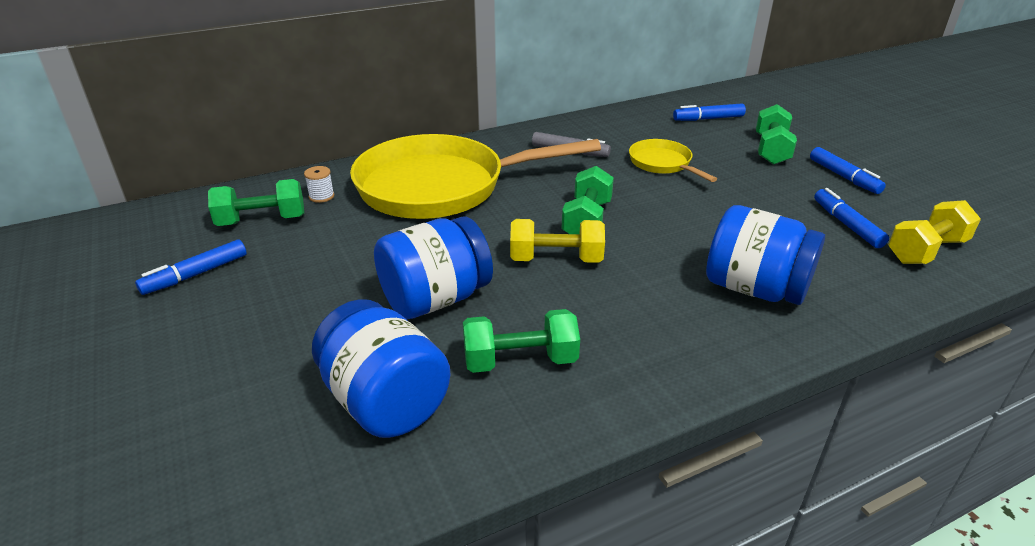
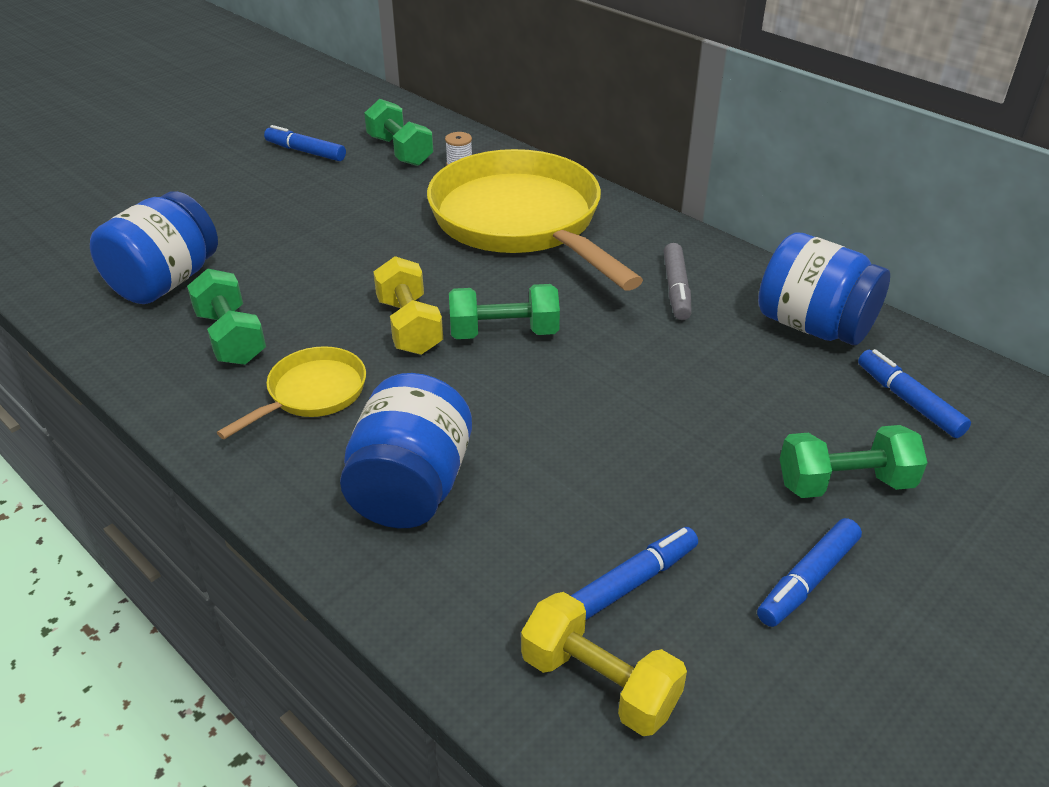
camera: 70 degrees right, 5 degrees up
blue jar [374,216,493,319] -> blue jar moved to [758,233,890,345]
yellow pan [629,139,717,182] -> yellow pan moved to [217,346,366,439]

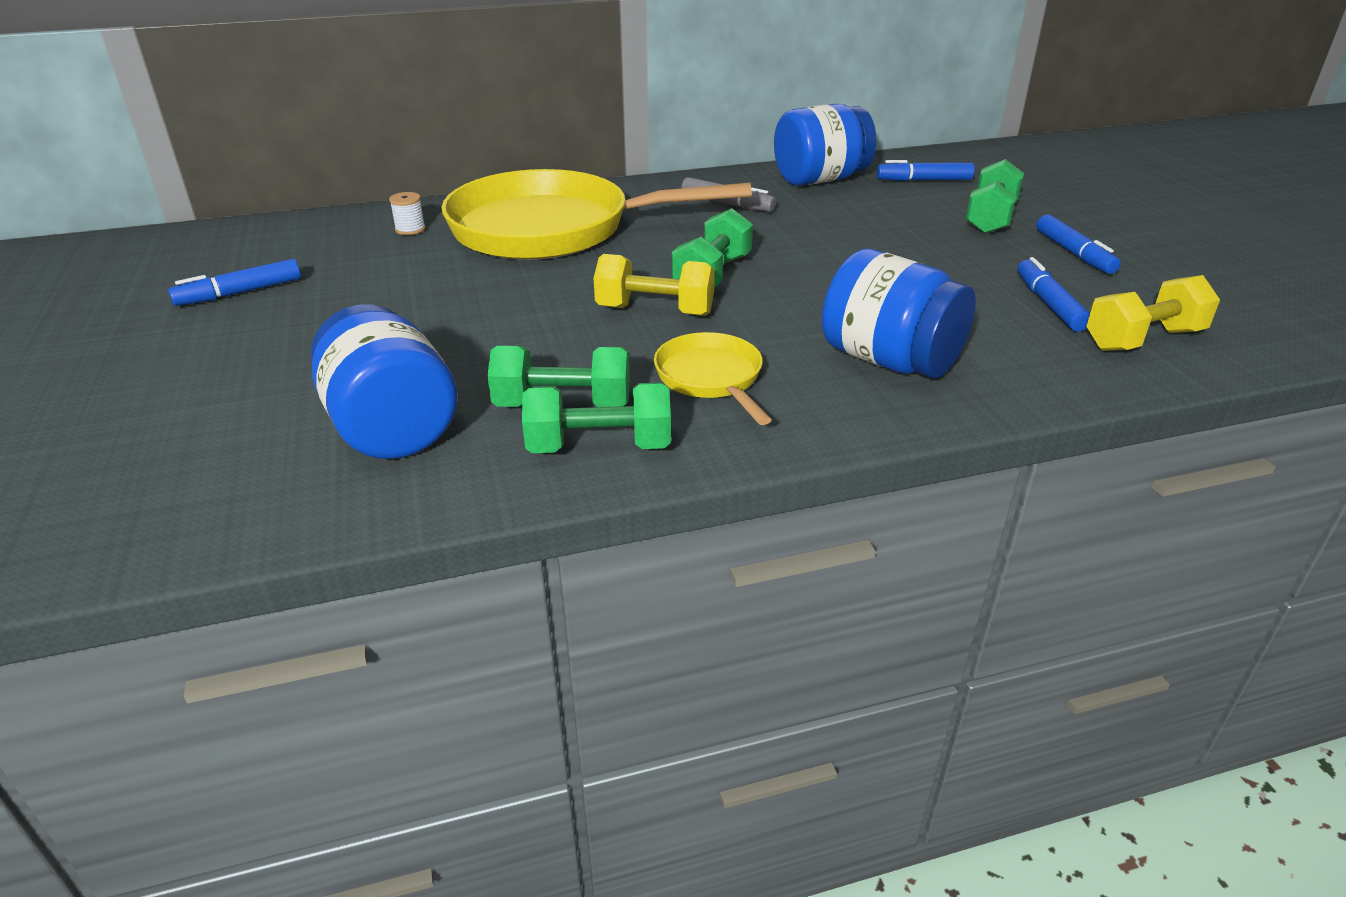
camera: 60 degrees left, 5 degrees down
green dumbbell [364,99,434,166] -> green dumbbell moved to [522,382,671,453]

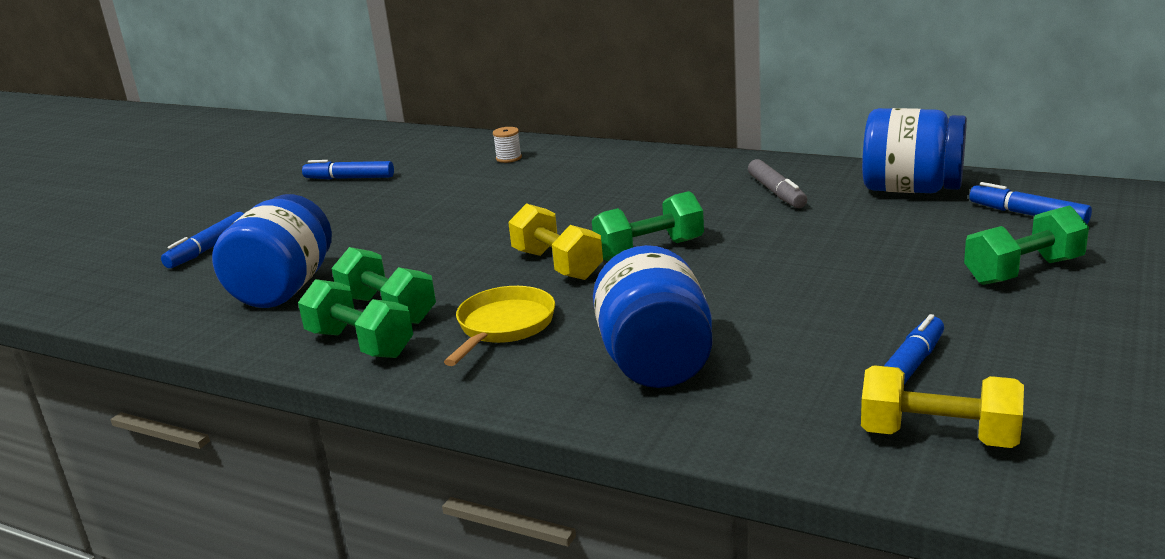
camera: 45 degrees right, 10 degrees down
yellow pan [442,169,752,260] -> none
blue marker [1036,214,1121,274] -> blue marker moved to [161,212,244,268]

